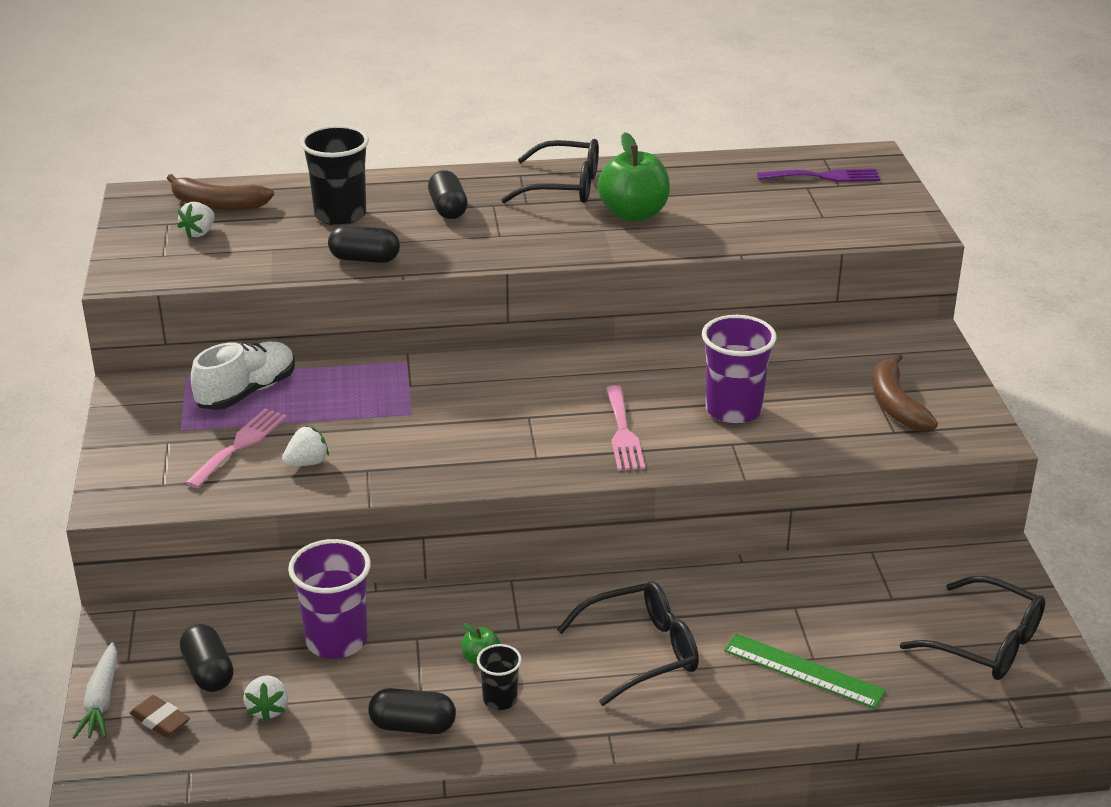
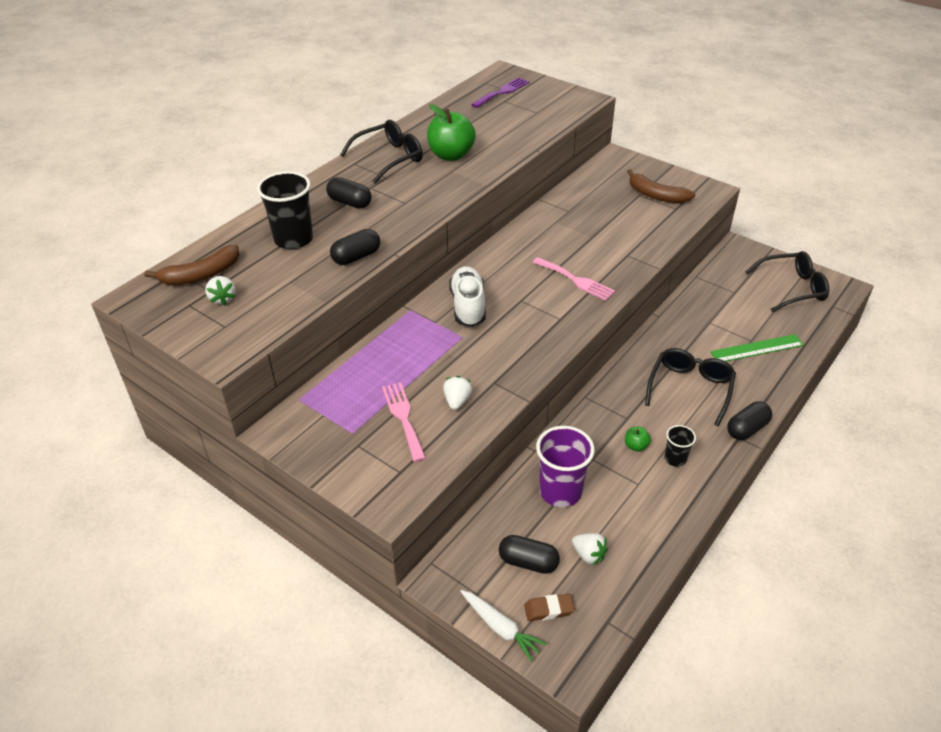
camera: 45 degrees left, 10 degrees up
white shoe [191,342,295,410] -> white shoe moved to [449,266,486,327]
black capsule [368,688,456,734] -> black capsule moved to [727,401,772,440]
purple cup [702,315,777,424] -> none

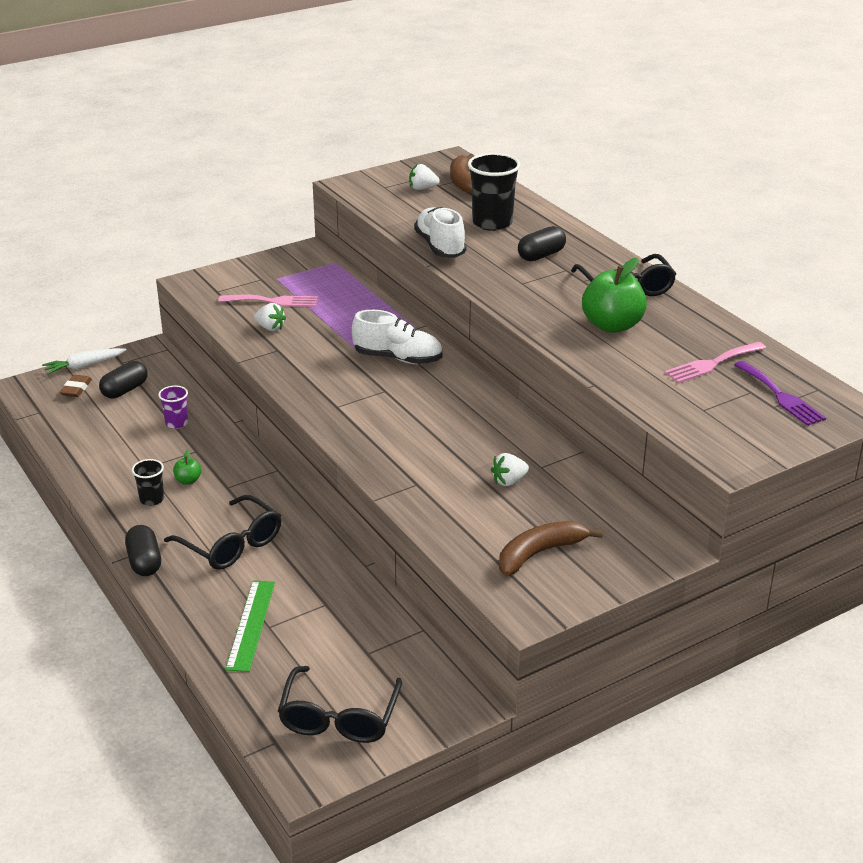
camera: 110 degrees right, 10 degrees down
black capsule [330,229,380,265] -> white shoe [414,207,466,258]
pink fork [532,257,615,301] -> pink fork moved to [664,342,766,383]
purple cup [536,426,595,507] -> purple cup [158,385,188,429], size x0.53
white strawberry [572,533,608,566] -> white strawberry moved to [491,453,529,486]

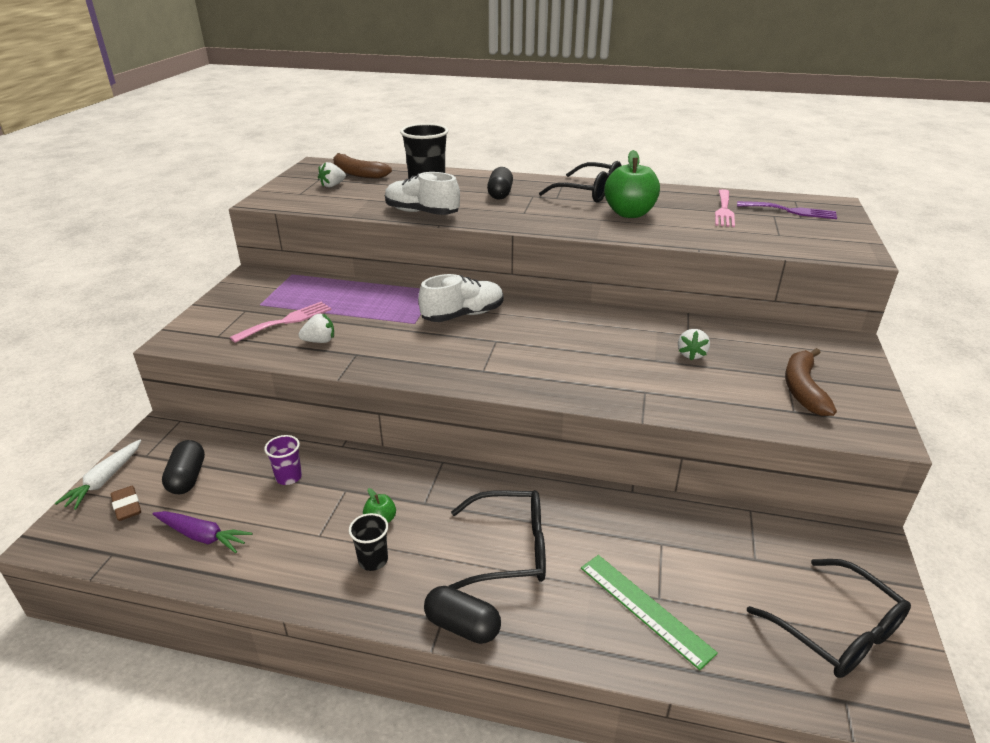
camera: 45 degrees left, 0 degrees up
none -> purple carrot [153,511,252,553]

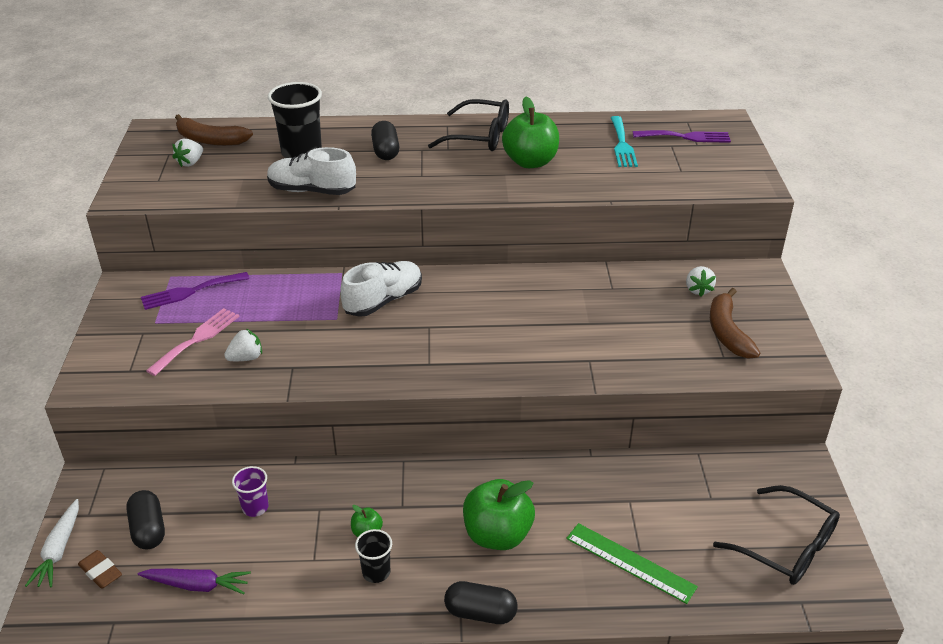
camera: 15 degrees left, 5 degrees up
black glasses [449,490,546,589] -> green apple [463,479,535,550]
white strawberry [678,329,710,361] -> white strawberry moved to [686,266,716,297]
pink fork [715,189,735,227] -> turquoise fork [611,116,638,167]
none -> purple fork [141,272,249,310]

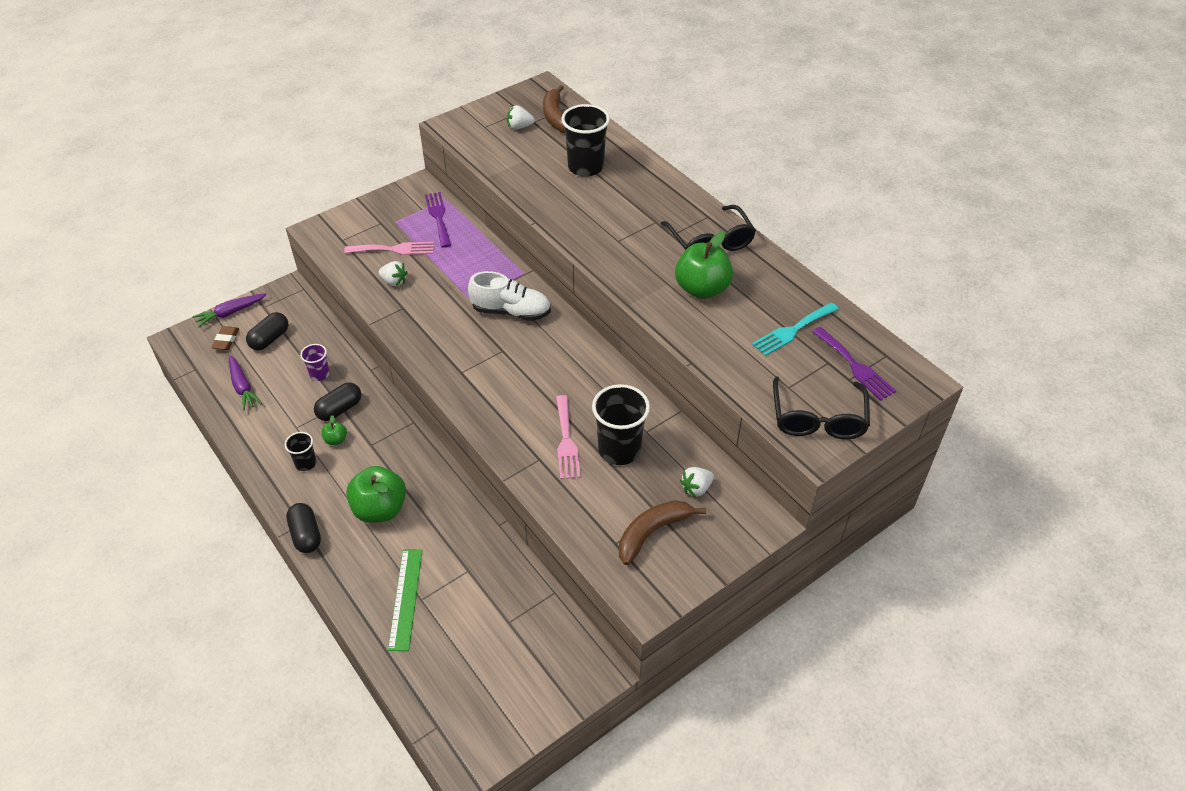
camera: 55 degrees right, 10 degrees up
white carrot [25,499,79,587] -> purple carrot [192,293,267,327]
purple fork [141,272,249,310] -> purple fork turned 45 degrees clockwise [425,192,451,248]
white shoe [267,147,356,195] -> none
black capsule [371,121,399,160] -> black capsule moved to [314,383,361,421]
black glasses [713,485,840,585] -> black glasses moved to [773,376,870,439]
none -> pink fork [556,395,581,479]
none -> black cup [592,384,650,465]

